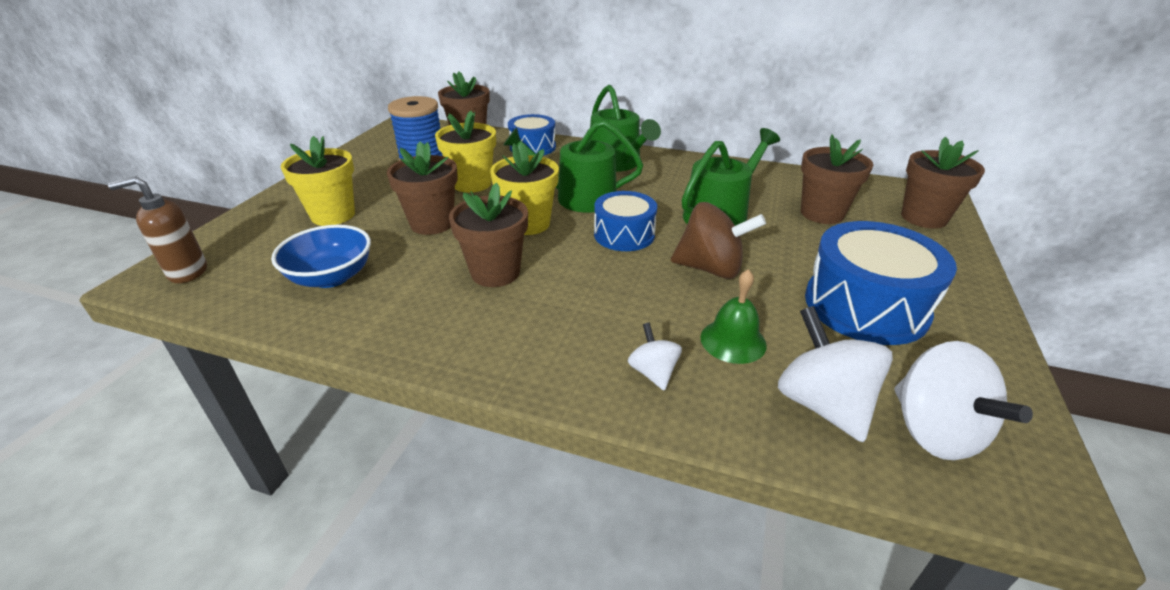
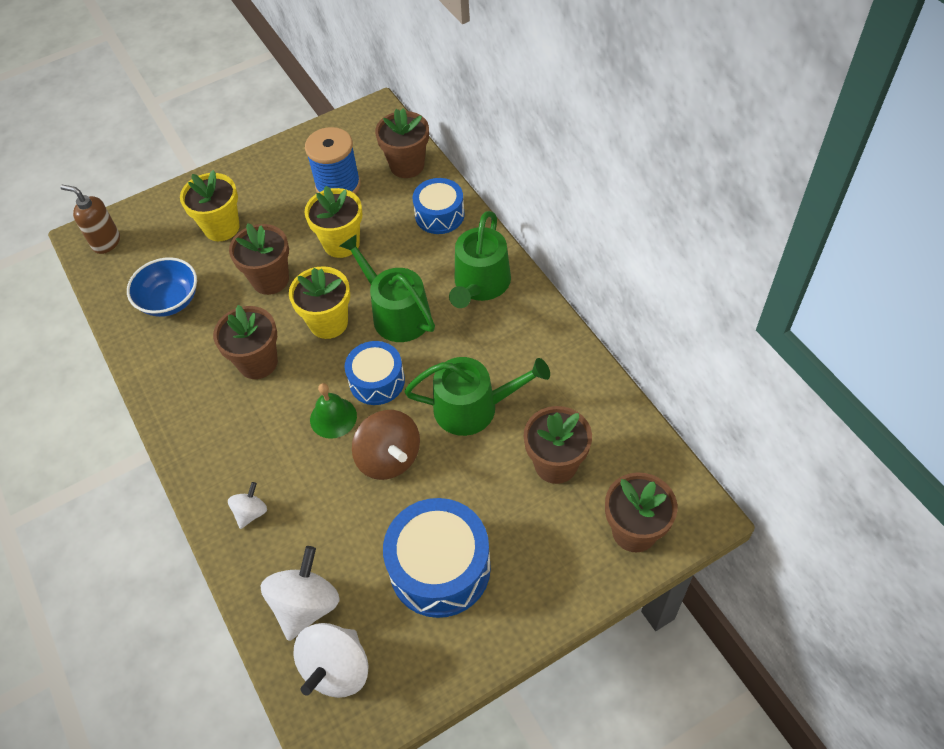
camera: 45 degrees right, 20 degrees up
green bell [700,269,767,364] -> green bell moved to [310,383,357,439]

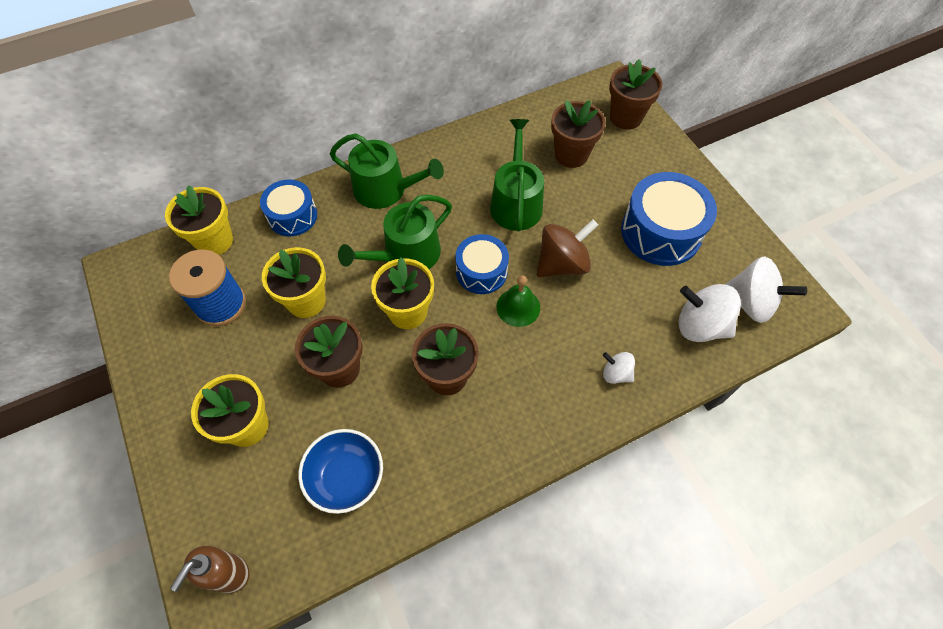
camera: 90 degrees left, 5 degrees up
brown flower pot [375,108,429,178] -> yellow flower pot [165,185,233,255]

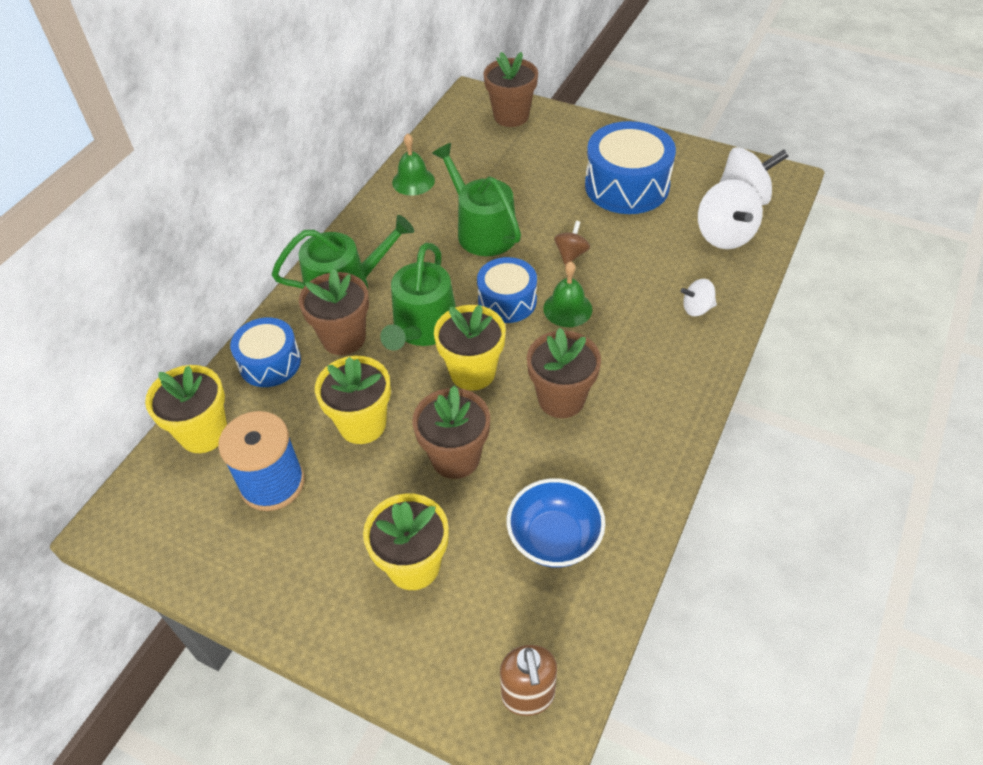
camera: 35 degrees left, 10 degrees down
brown spinning top [537,219,598,277] -> brown spinning top [554,221,590,265], size x0.54
brown flower pot [551,100,605,168] -> brown flower pot moved to [299,269,369,355]
white spinning top [678,284,741,342] -> white spinning top turned 90 degrees counterclockwise [698,179,763,249]
none -> green bell [392,133,435,195]

